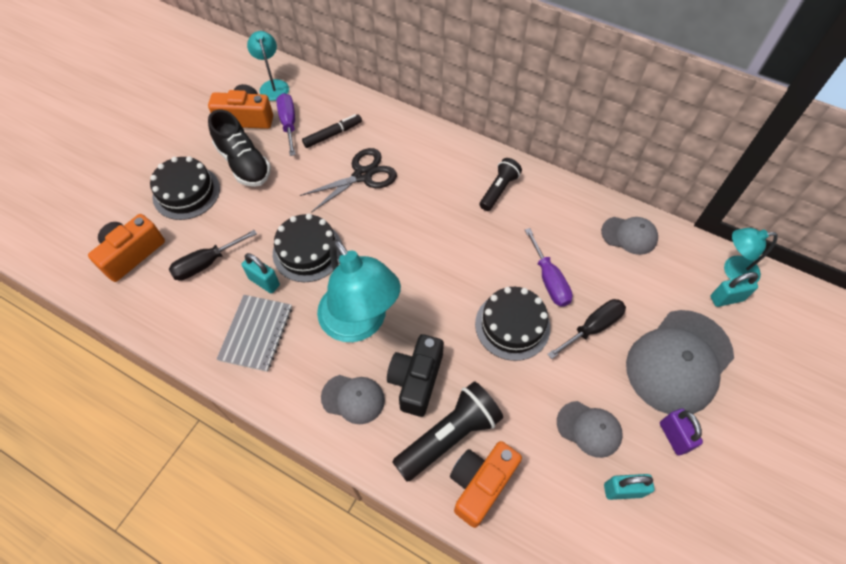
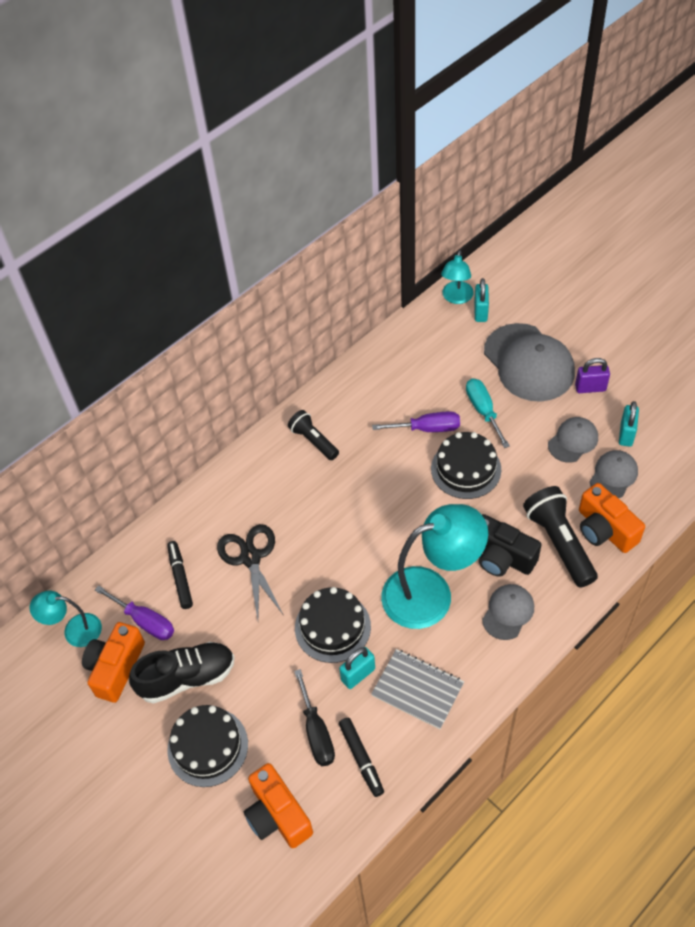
camera: 70 degrees left, 5 degrees down
purple screwdriver [276,93,295,156] -> purple screwdriver turned 150 degrees counterclockwise [95,585,174,640]
black screwdriver [547,299,626,359] -> turquoise screwdriver [466,379,510,448]
grey cap [601,217,658,255] -> grey cap moved to [590,450,638,498]
none -> black marker [339,718,384,797]

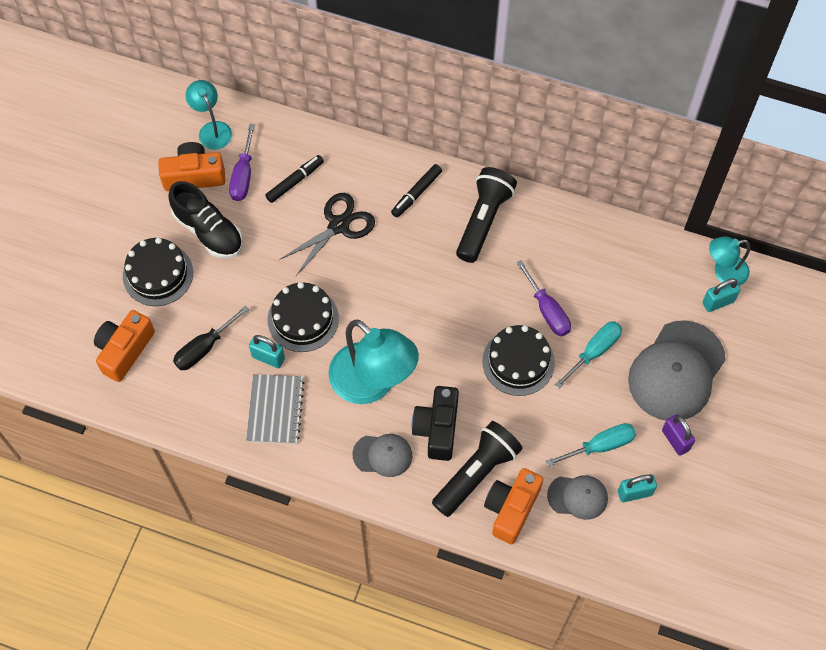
camera: 60 degrees right, 10 degrees up
black flashlight [288,410,339,460] -> black flashlight [456,167,517,263], size x1.60
black marker [339,718,384,797] -> black marker moved to [391,164,442,218]
grey cap [548,417,598,463] -> turquoise screwdriver [546,423,636,467]

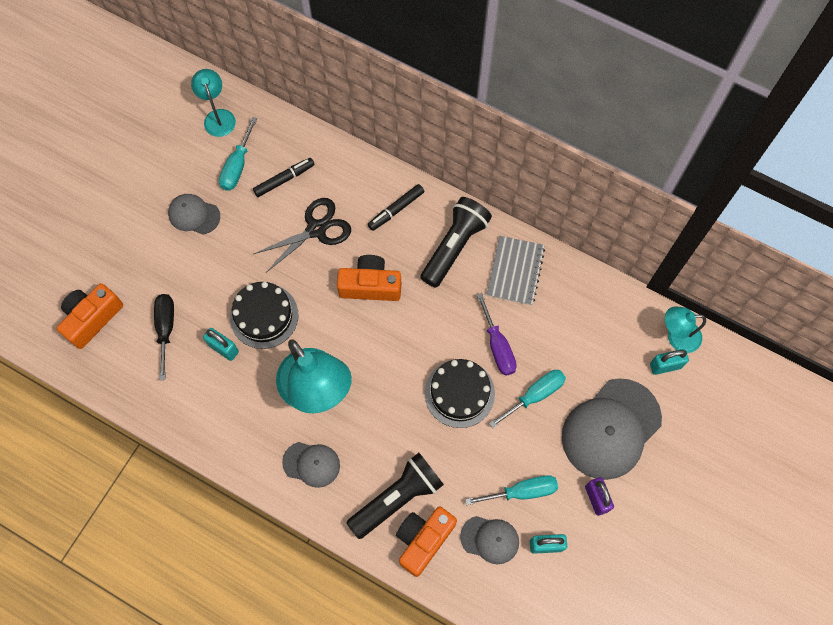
camera: 10 degrees right, 5 degrees up
black cake [123,237,193,306] -> none
orange camera [158,142,225,191] -> orange camera moved to [337,255,401,301]
black shoe [168,181,243,258] -> grey cap [168,194,220,234]
black screwdriver [173,306,249,370] -> black screwdriver turned 120 degrees clockwise [154,294,174,380]
purple screwdriver [229,124,255,201] -> turquoise screwdriver [219,117,257,191]
grey notebook [246,374,305,444] -> grey notebook moved to [486,236,545,305]
black camera [411,386,459,461] -> none

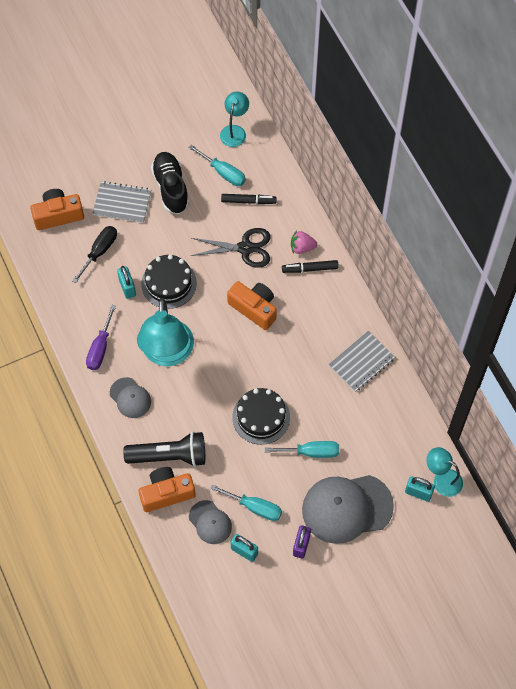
camera: 35 degrees right, 5 degrees down
grey cap [168,194,220,234] -> black shoe [151,152,189,214]
turquoise screwdriver [219,117,257,191] -> turquoise screwdriver turned 105 degrees counterclockwise [189,145,246,186]
black flashlight [421,197,492,288] -> none
purple screwdriver [477,293,517,376] -> purple screwdriver moved to [86,305,116,370]
none -> grey notebook [92,181,151,223]
none -> pink strawberry [291,230,317,254]

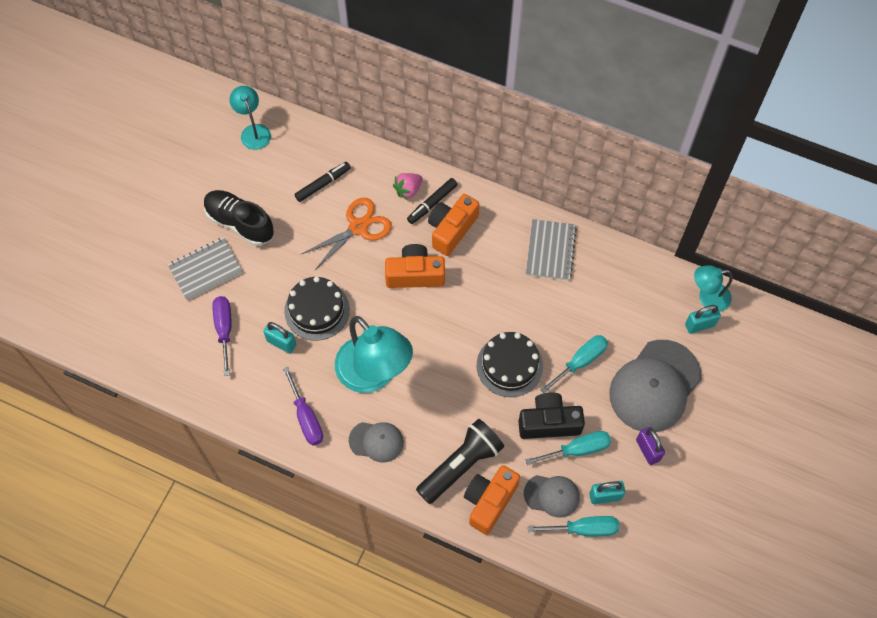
camera: 40 degrees left, 0 degrees up
orange camera [30,189,84,230] -> orange camera moved to [428,194,479,256]
black screwdriver [72,226,117,283] -> purple screwdriver [212,296,232,376]
turquoise screwdriver [189,145,246,186] -> turquoise screwdriver moved to [528,516,619,536]
black scissors [190,228,270,268] -> orange scissors [302,198,392,271]
none -> black camera [518,392,585,439]

